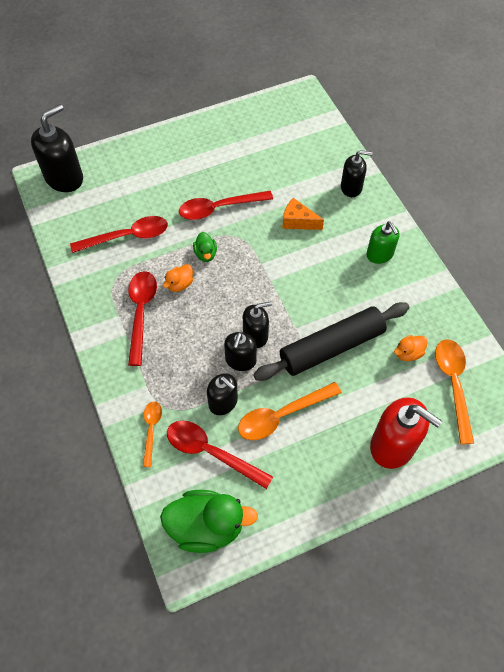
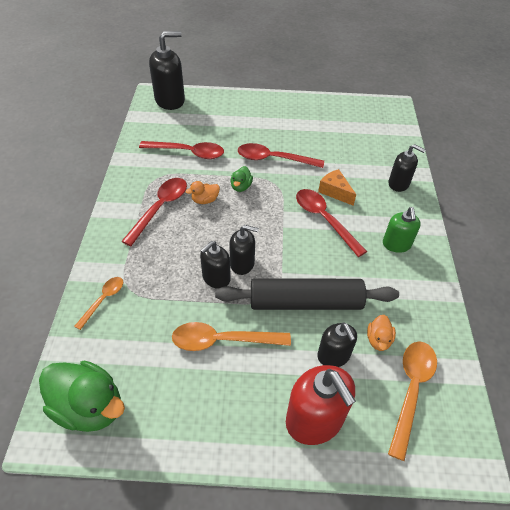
camera: 25 degrees right, 10 degrees down
red spoon [167,421,273,489] -> red spoon moved to [296,189,367,257]
black soap dispenser [207,373,238,415] -> black soap dispenser moved to [317,323,357,367]
orange duck [394,335,428,361] -> orange duck turned 75 degrees counterclockwise [367,315,396,351]

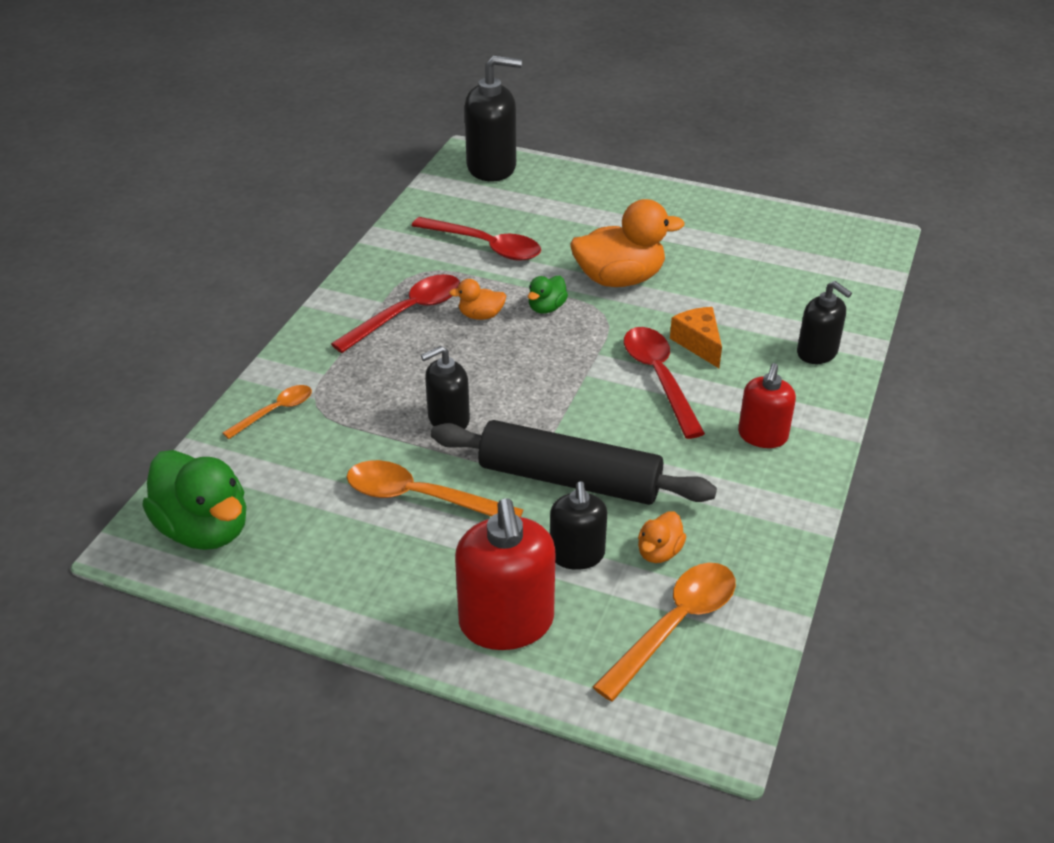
camera: 20 degrees right, 10 degrees down
black soap dispenser [229,225,259,275] -> none
red spoon [238,143,324,168] -> orange duck [570,199,685,287]
green soap dispenser [383,207,421,253] -> red soap dispenser [738,363,796,448]

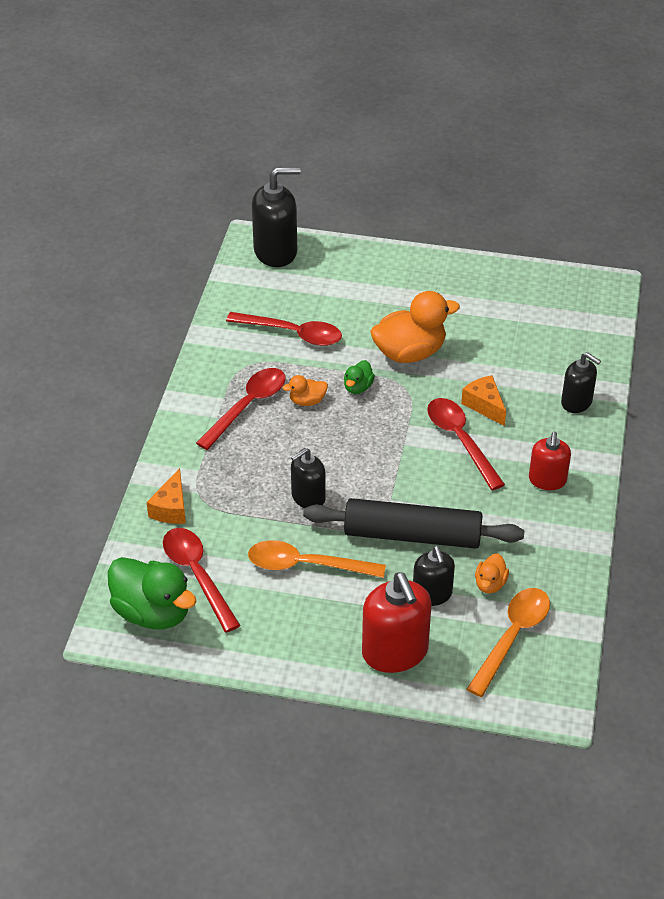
camera: 10 degrees left, 5 degrees up
orange spoon [223,385,312,439] -> orange cheese [147,468,186,524]
none -> red spoon [163,528,241,633]

